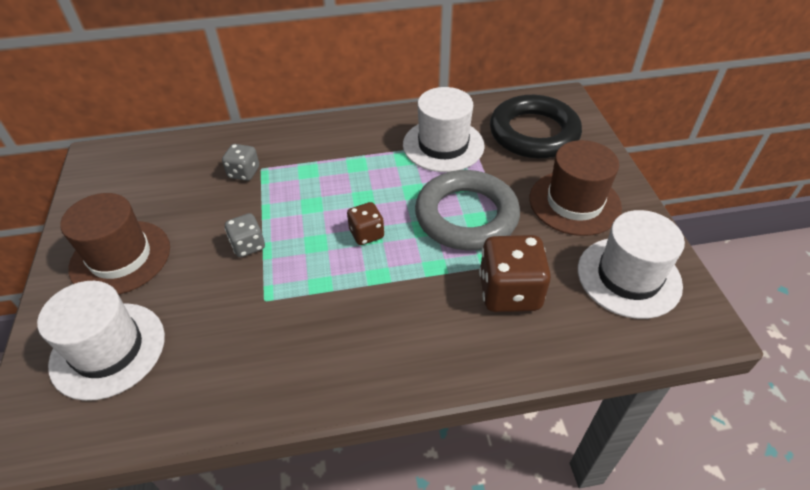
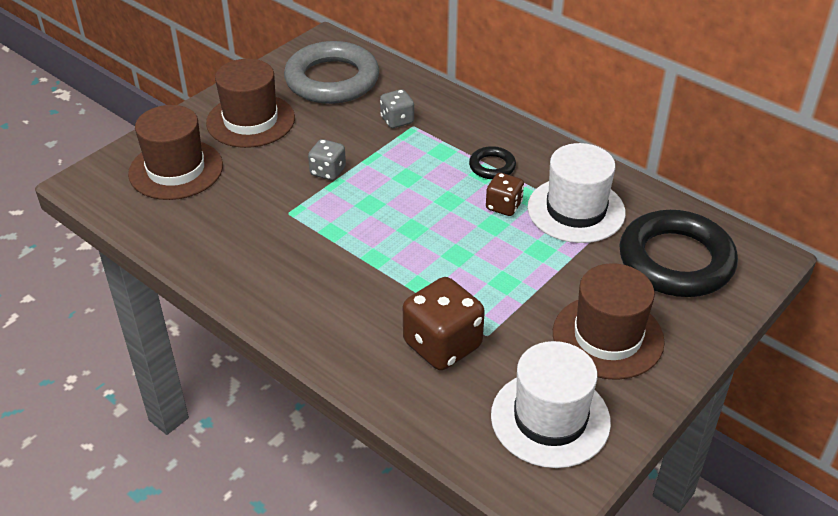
camera: 50 degrees right, 5 degrees down
white hat [37,281,165,401] -> brown hat [128,105,223,200]
brown dice [347,202,384,245] -> brown dice moved to [486,173,524,216]
grey ring [415,170,520,251] -> grey ring moved to [284,41,379,104]
none -> black ring [469,146,516,179]

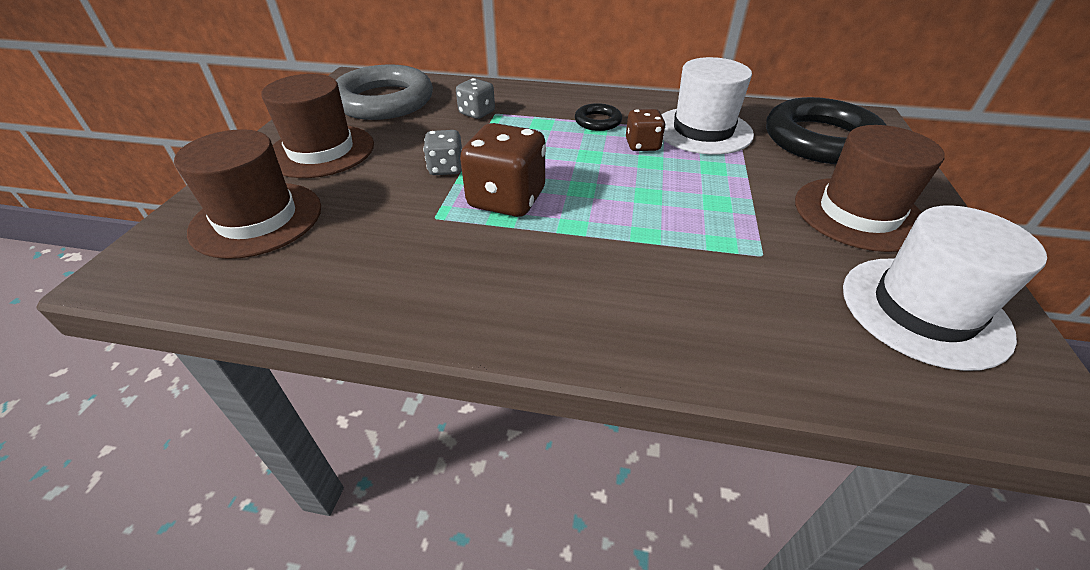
camera: 30 degrees left, 0 degrees up
brown dice [403,277,485,370] -> brown dice moved to [460,123,546,217]

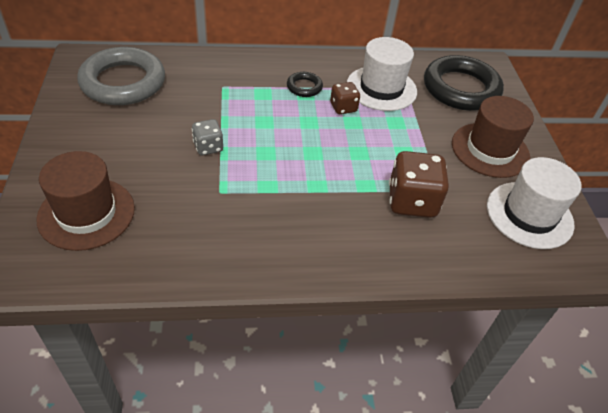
camera: 20 degrees left, 5 degrees up
brown hat [261,74,374,178] -> none
grey dice [456,78,495,119] -> none
brown dice [460,123,546,217] -> brown dice moved to [389,151,449,218]

